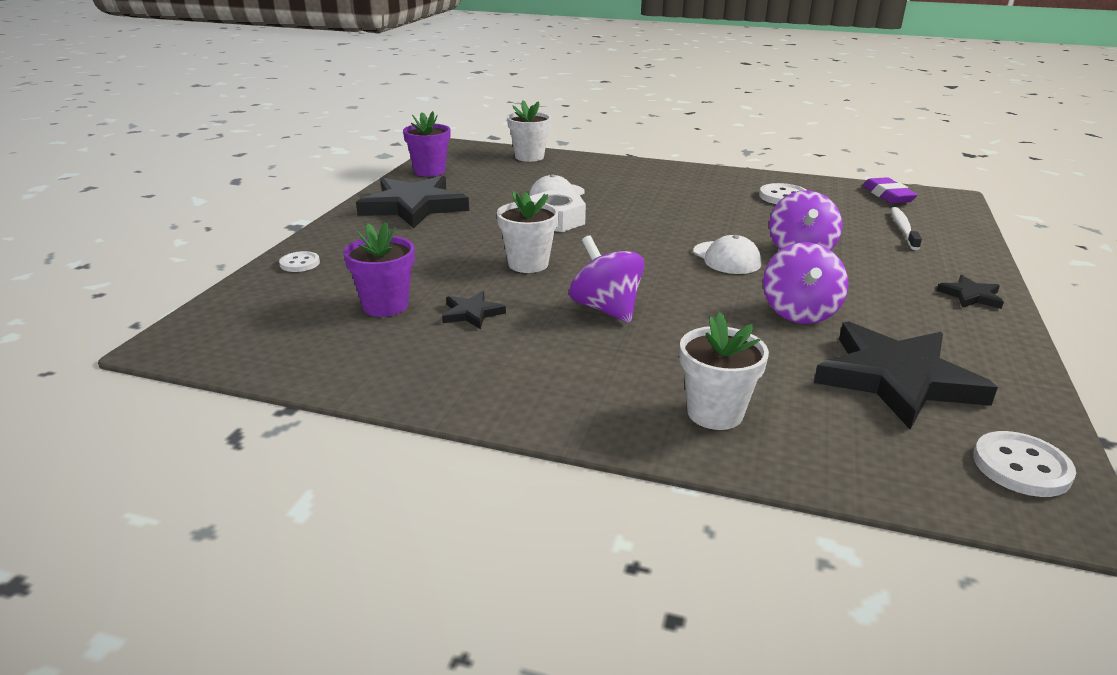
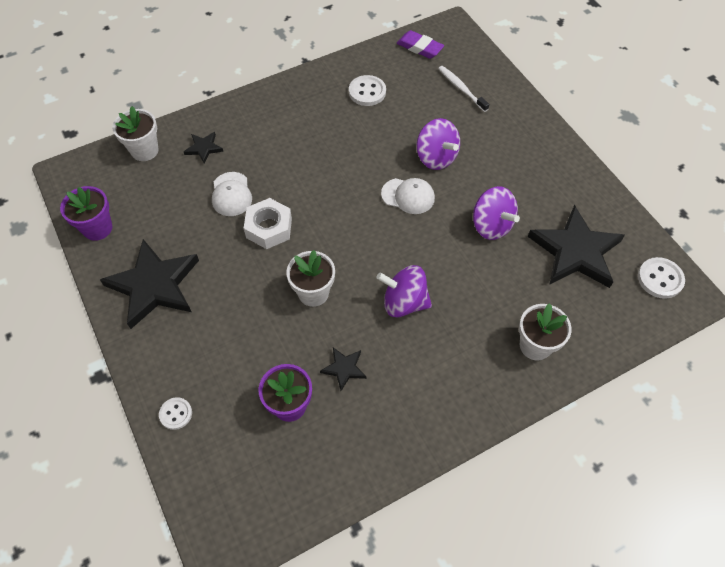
camera: 45 degrees left, 30 degrees up
black star [936,275,1004,309] -> black star moved to [184,132,224,164]

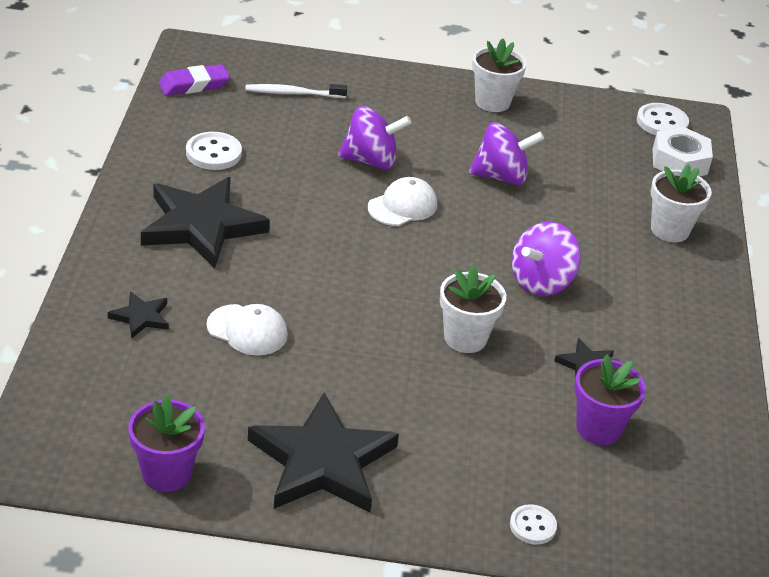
camera: 60 degrees left, 20 degrees down
white flower pot [112,106,159,161] -> white flower pot moved to [472,39,527,112]
white nut [244,198,292,249] -> white nut moved to [652,127,713,176]
black star [528,205,625,288] -> black star moved to [141,177,270,269]

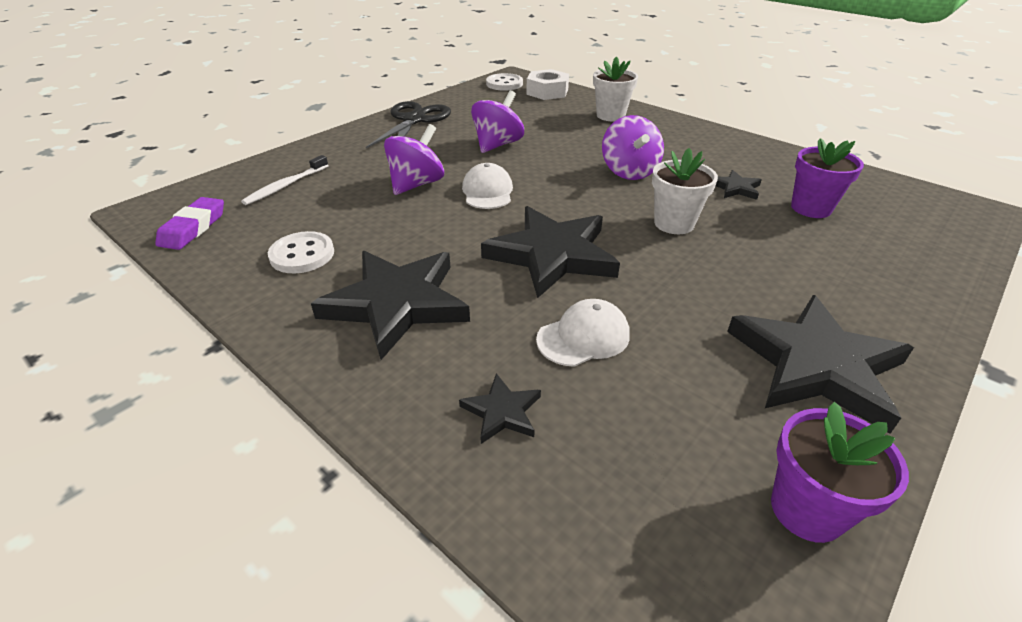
camera: 50 degrees left, 0 degrees up
white flower pot [472,39,527,112] -> black scissors [366,101,451,148]
white button [510,504,557,545] -> none
none -> black star [481,206,620,298]

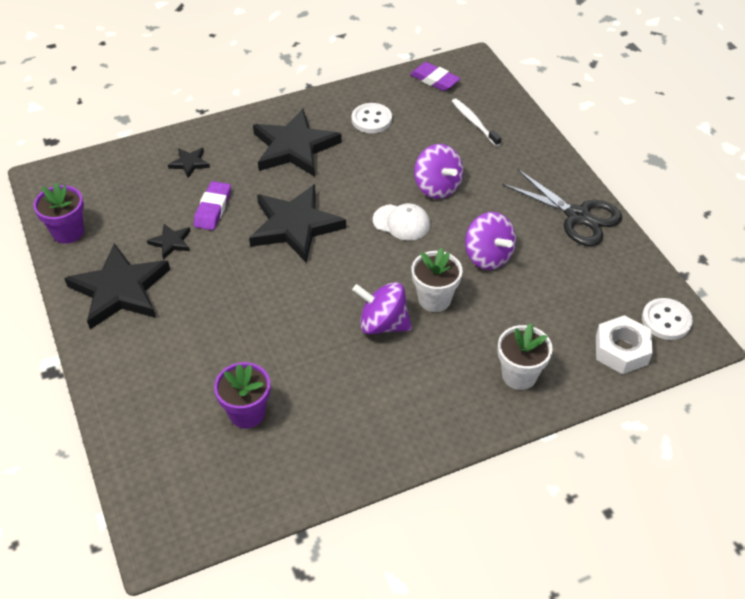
camera: 115 degrees right, 10 degrees up
white cap [536,299,630,367] -> purple eraser [194,181,231,230]
white flower pot [652,148,718,234] -> white flower pot moved to [412,248,462,312]
black star [716,170,761,200] -> black star moved to [147,224,191,259]

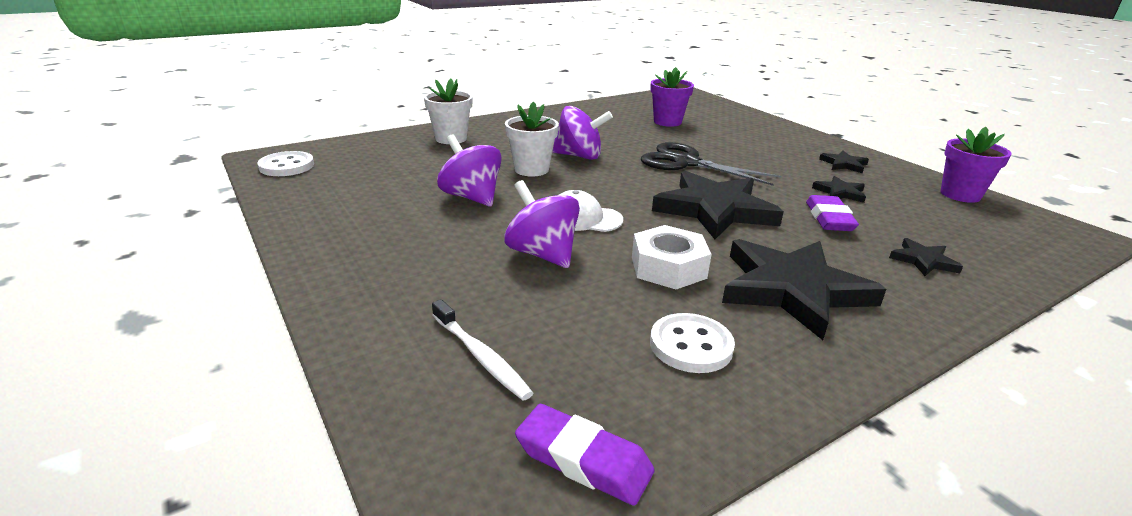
camera: 170 degrees right, 20 degrees down
black star [64,243,170,329] -> black star [819,151,869,173], size x0.45
black scissors [502,170,622,246] -> black scissors moved to [641,142,781,186]
white nut [596,315,653,374] -> white nut moved to [632,225,712,289]

